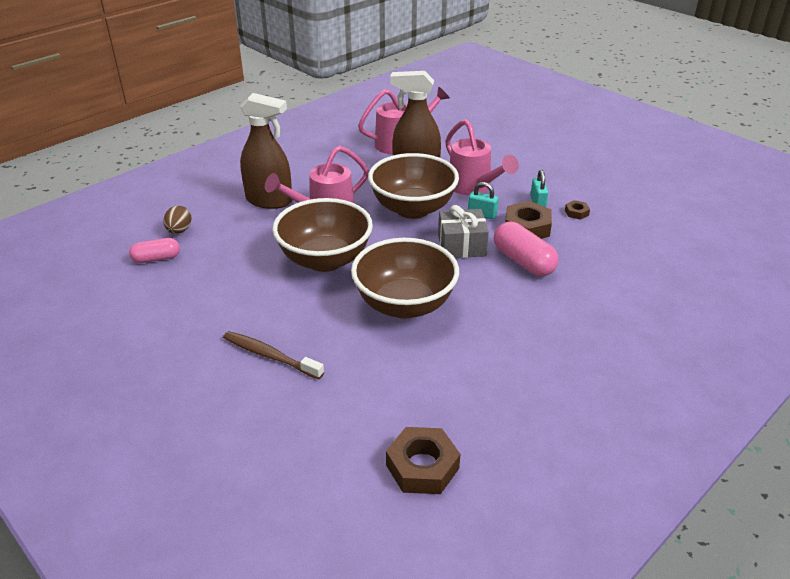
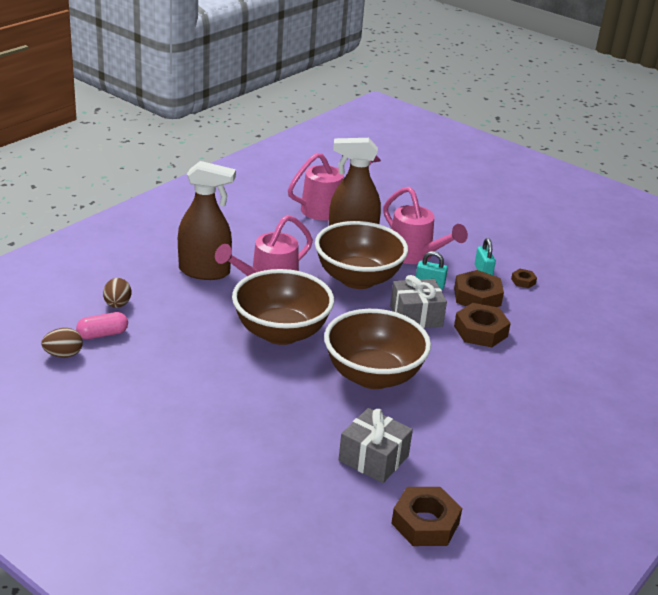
camera: 10 degrees left, 5 degrees down
brown toothbrush [223,331,324,379] -> none
pink capsule [494,222,558,276] -> brown nut [454,303,511,347]
none -> brown egg [41,328,83,358]
none -> grey gift [339,408,413,483]

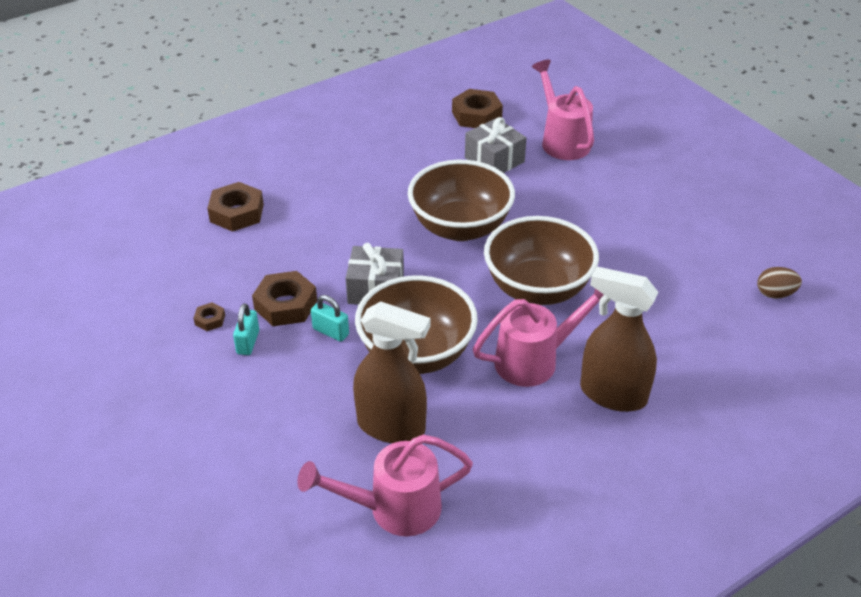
camera: 160 degrees left, 10 degrees up
pink capsule [76,312,128,339] -> none
brown egg [103,278,132,308] -> none
pink watering can [383,187,468,264] -> pink watering can moved to [532,60,594,160]
brown nut [454,303,511,347] -> brown nut moved to [207,182,264,232]

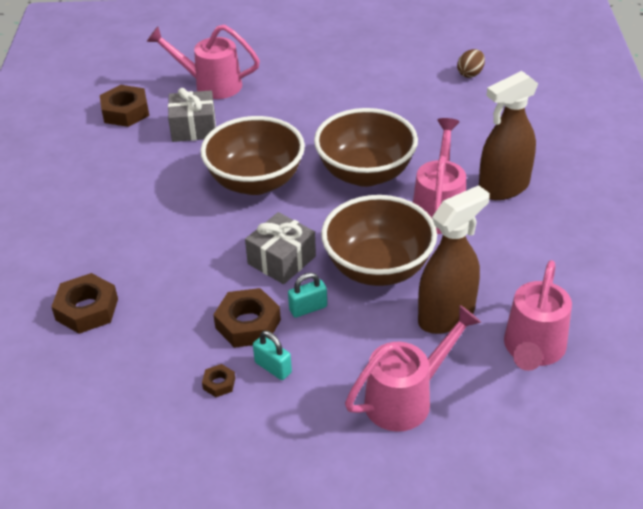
camera: 55 degrees left, 0 degrees up
none -> pink watering can [345,305,481,432]

